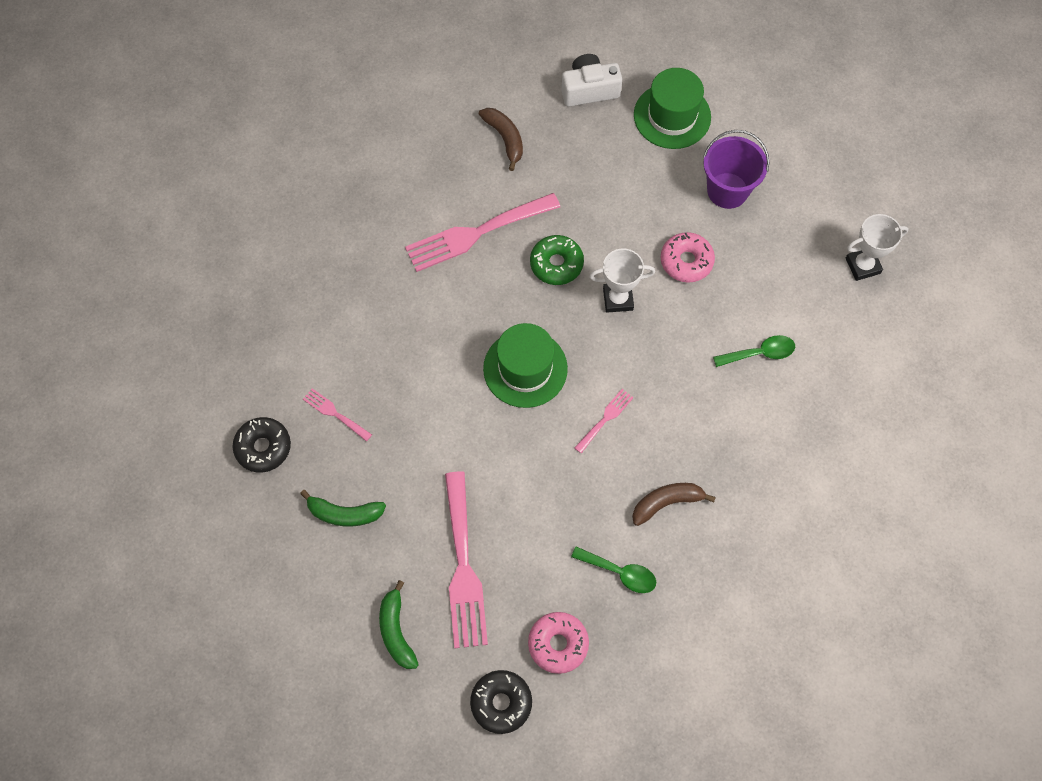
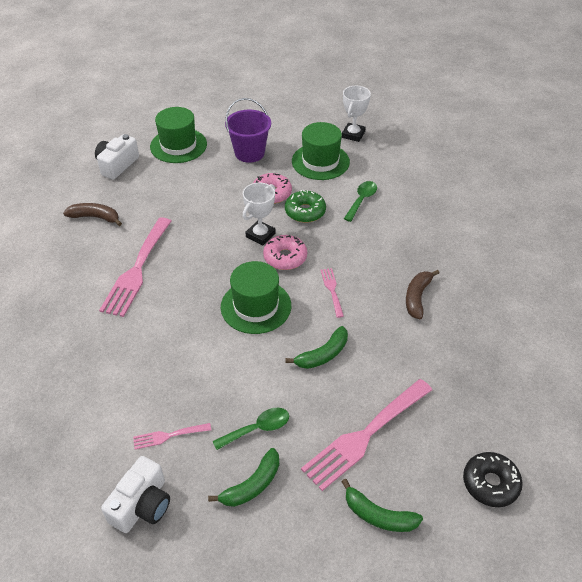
camera: 50 degrees left, 20 degrees down
black donut [233,417,291,473] -> white camera [101,456,170,533]
pink fork [445,471,488,649] -> pink fork turned 105 degrees clockwise [301,379,432,491]
pink donut [528,612,589,674] -> pink donut moved to [263,235,307,270]
green donut [530,235,584,285] -> green donut moved to [285,190,326,223]
green spoon [571,547,656,593] -> green spoon moved to [213,408,289,450]
none -> green banana [285,326,348,369]
none -> green hat [292,122,350,180]

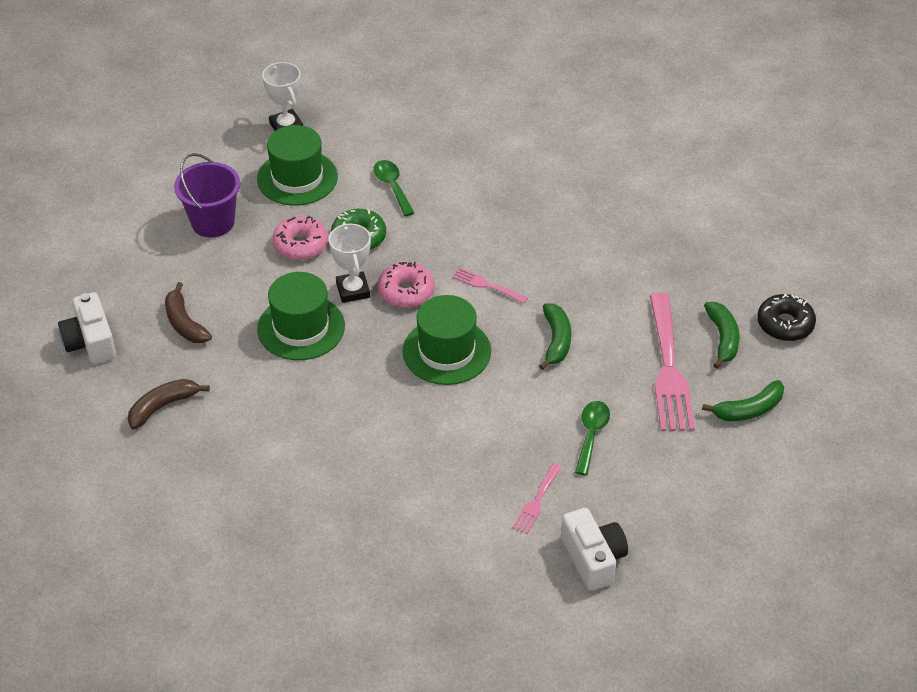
camera: 50 degrees left, 0 degrees up
pink fork [99,217,172,317] -> none
green hat [150,107,207,163] -> green hat moved to [257,272,345,360]
green banana [208,448,279,507] -> green banana moved to [704,302,739,369]
brown banana [406,270,440,319] -> brown banana moved to [165,282,212,343]

